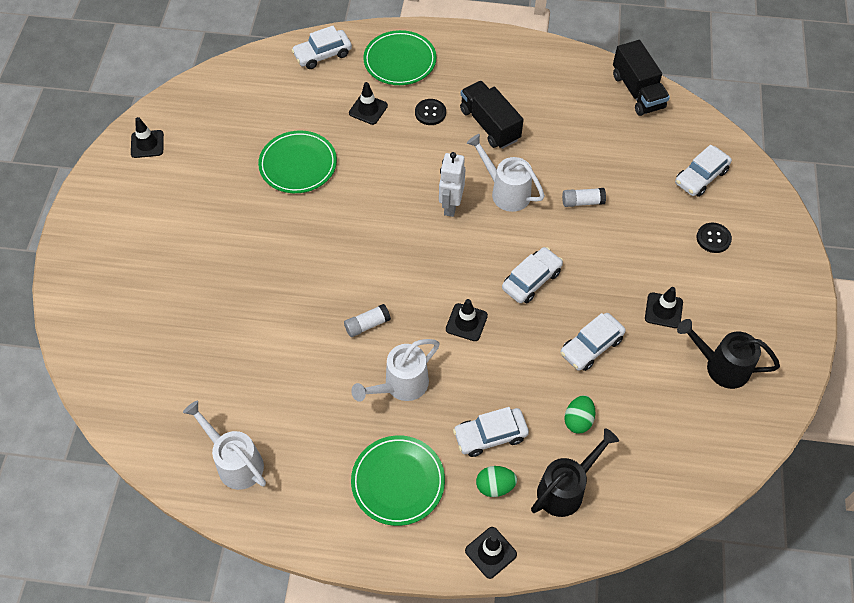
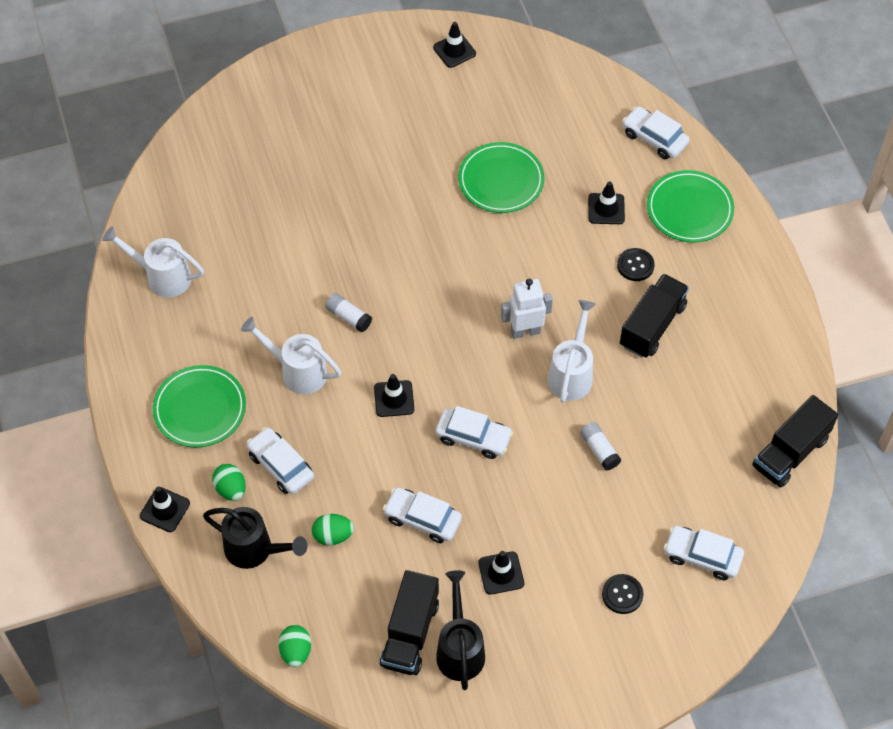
camera: 65 degrees right, 0 degrees up
white watering can [183,400,266,490] -> white watering can turned 90 degrees counterclockwise [102,226,204,298]
none -> green egg [279,625,311,667]
none -> black truck [380,570,439,675]

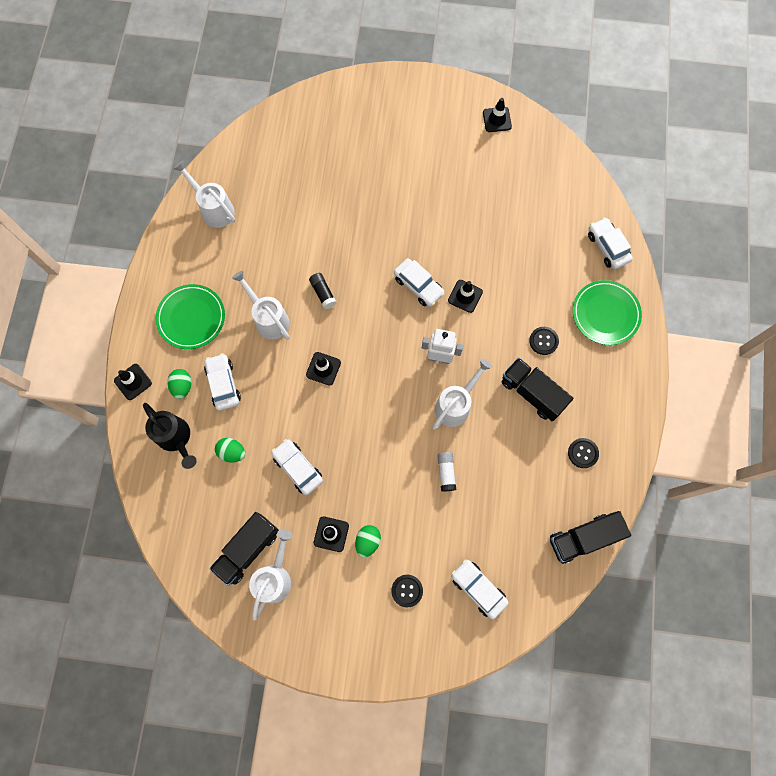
camera: 25 degrees right, 15 degrees up
green egg [279,625,311,667] -> green egg moved to [355,525,381,558]
white glue stick [325,293,372,332] -> black glue stick [309,273,336,309]
white car [436,406,513,459] -> white car moved to [394,258,445,307]
black watering can [436,570,485,690] -> white watering can [249,529,293,621]
green plate [458,142,545,213] -> none
black traffic cone [588,182,625,224] -> black traffic cone moved to [448,280,483,313]
black truck [620,274,689,358] -> black truck turned 105 degrees counterclockwise [502,357,574,421]
none -> black button [568,438,599,468]

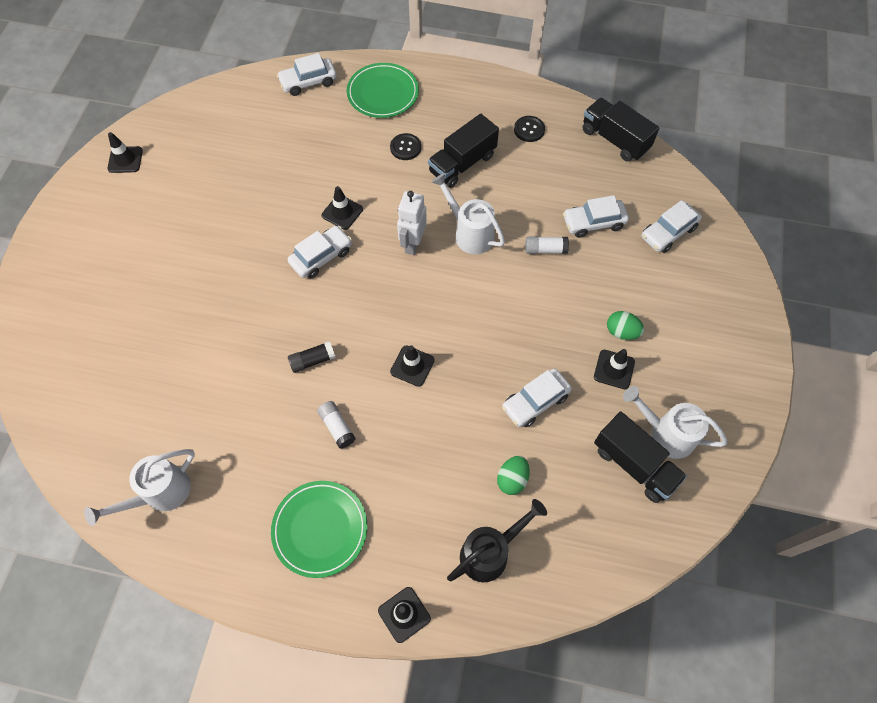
camera: 85 degrees left, 10 degrees down
green egg [168,369,191,399] -> none
white car [204,353,241,411] -> white car moved to [563,195,629,238]
white watering can [232,270,290,340] -> white glue stick [317,401,356,449]
black button [391,575,423,607] -> none
black truck [550,511,631,564] -> black truck turned 150 degrees clockwise [582,98,659,162]

